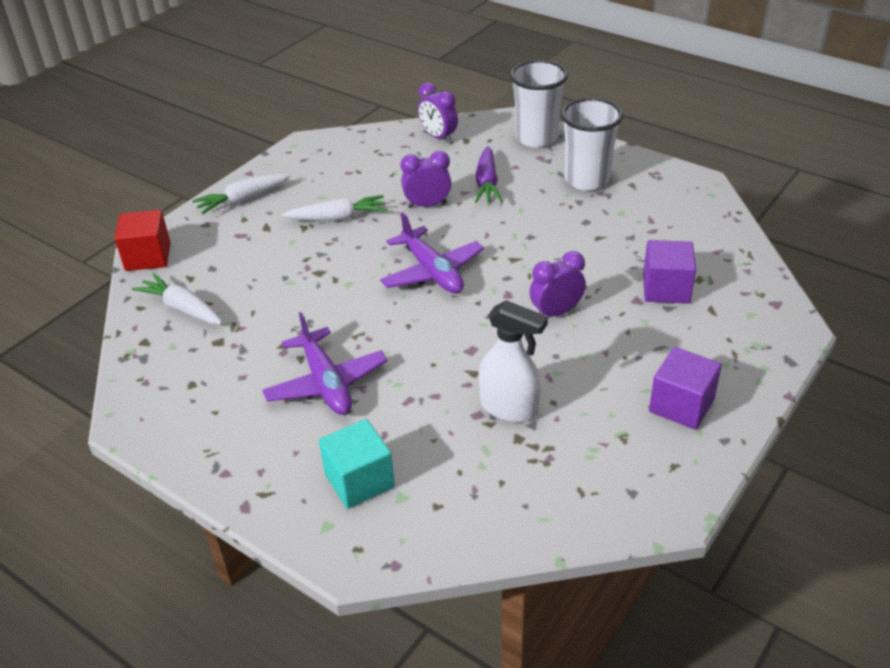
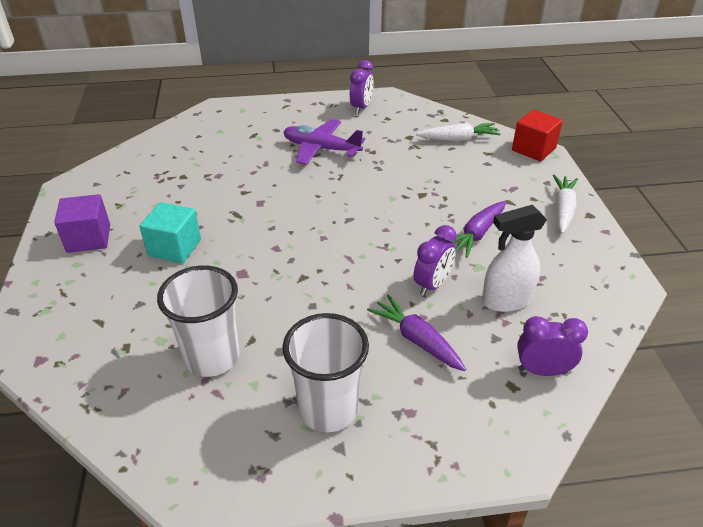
camera: 135 degrees right, 0 degrees up
white carrot [282,195,387,221] -> purple carrot [452,201,506,258]
turquoise cube [319,419,395,509] -> turquoise cube moved to [139,202,201,264]
purple plane [380,212,484,293] -> none
white spray bottle [479,300,548,422] -> white spray bottle moved to [482,205,547,312]
white cup [510,60,568,148] -> white cup moved to [157,265,240,377]
purple clock [530,251,586,316] -> purple clock moved to [350,60,374,114]
purple cube [643,240,696,304] -> none

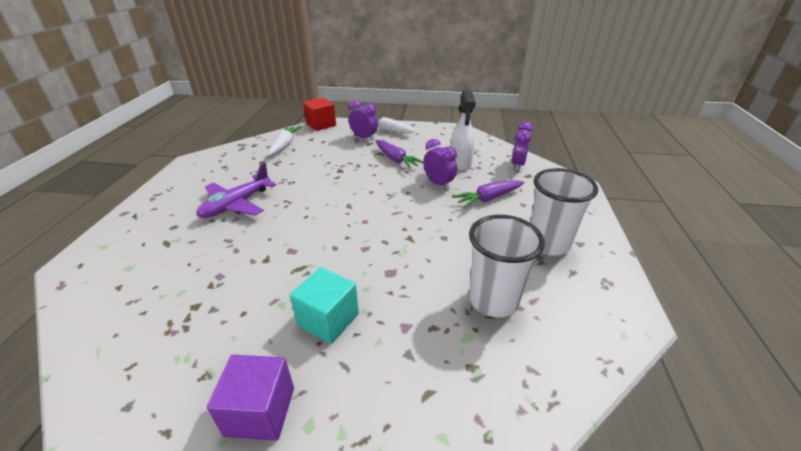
camera: 75 degrees left, 5 degrees down
purple clock [350,60,374,114] -> purple clock moved to [349,100,378,141]

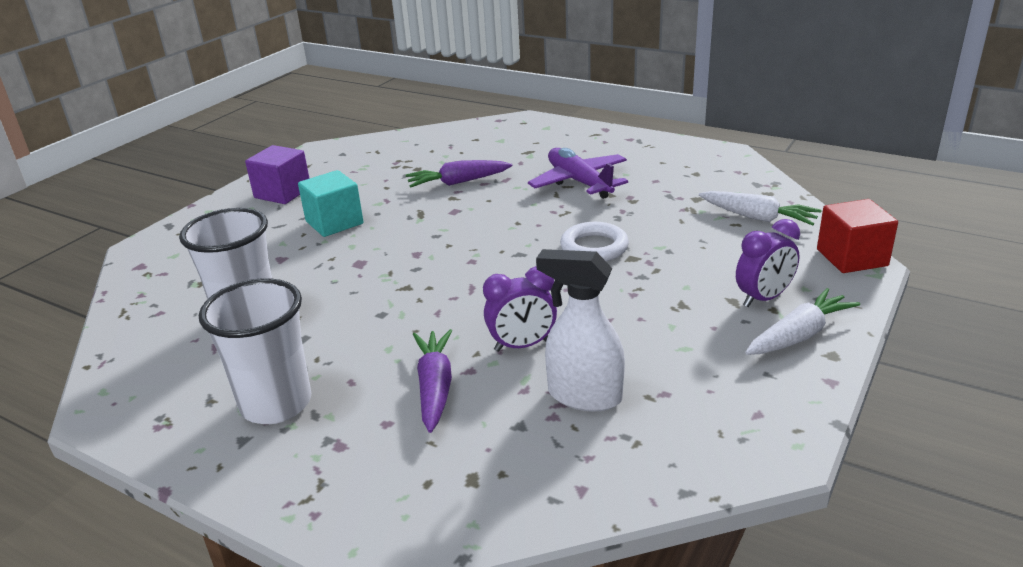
camera: 115 degrees right, 5 degrees down
purple carrot [376,140,423,169] -> purple carrot moved to [406,160,512,187]
purple clock [511,122,533,171] -> none
none -> white ring [560,222,629,261]

